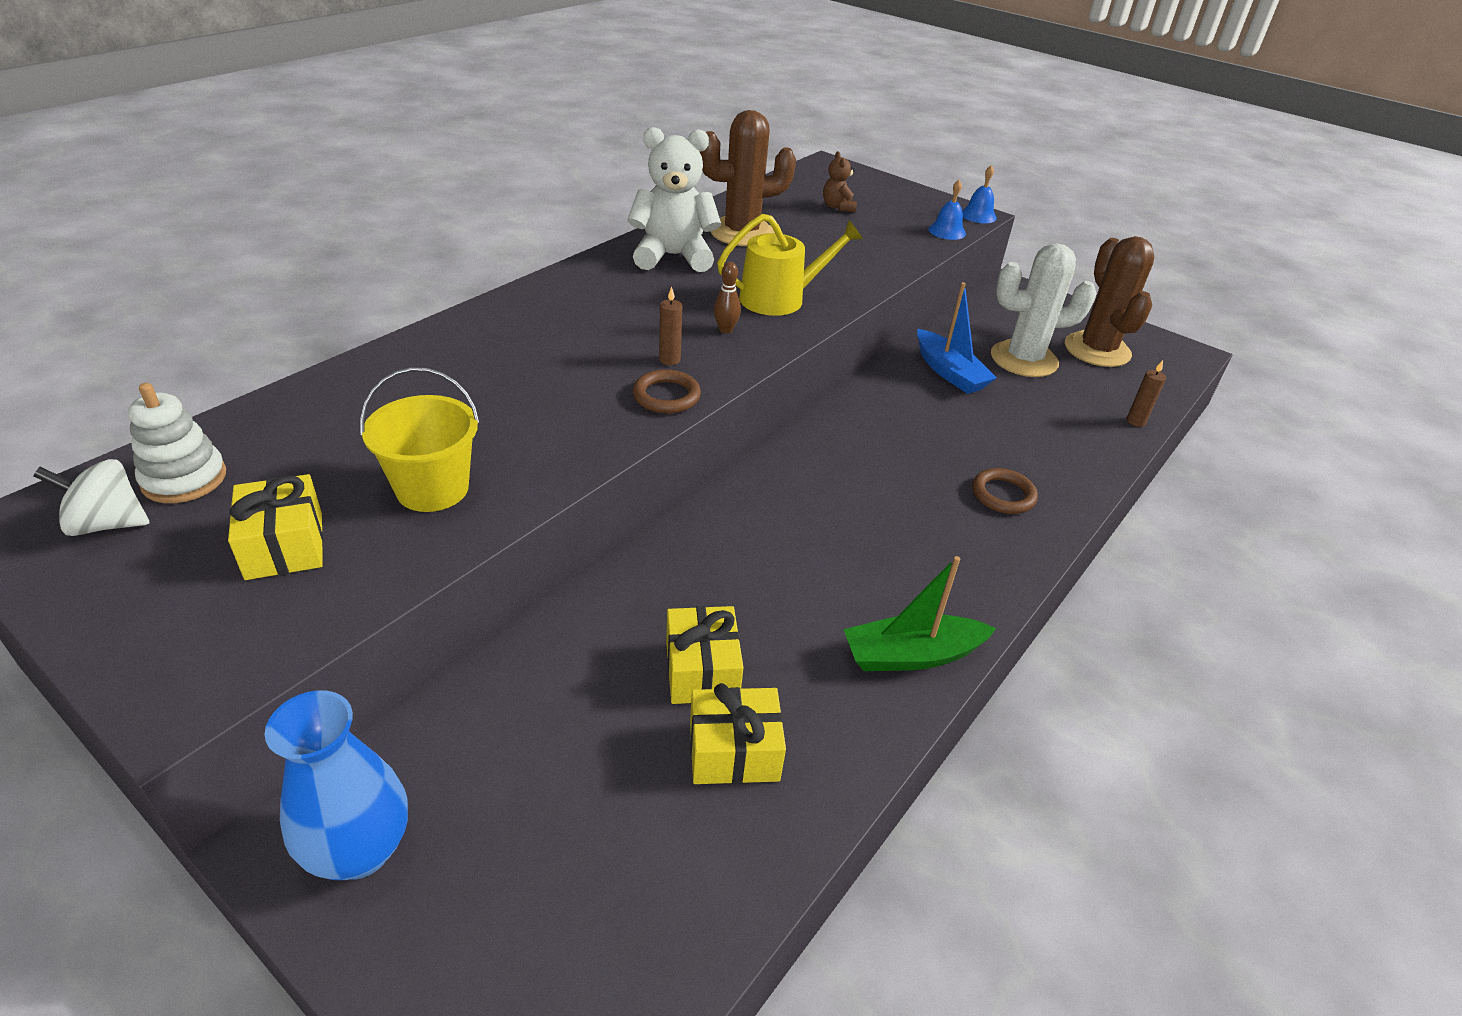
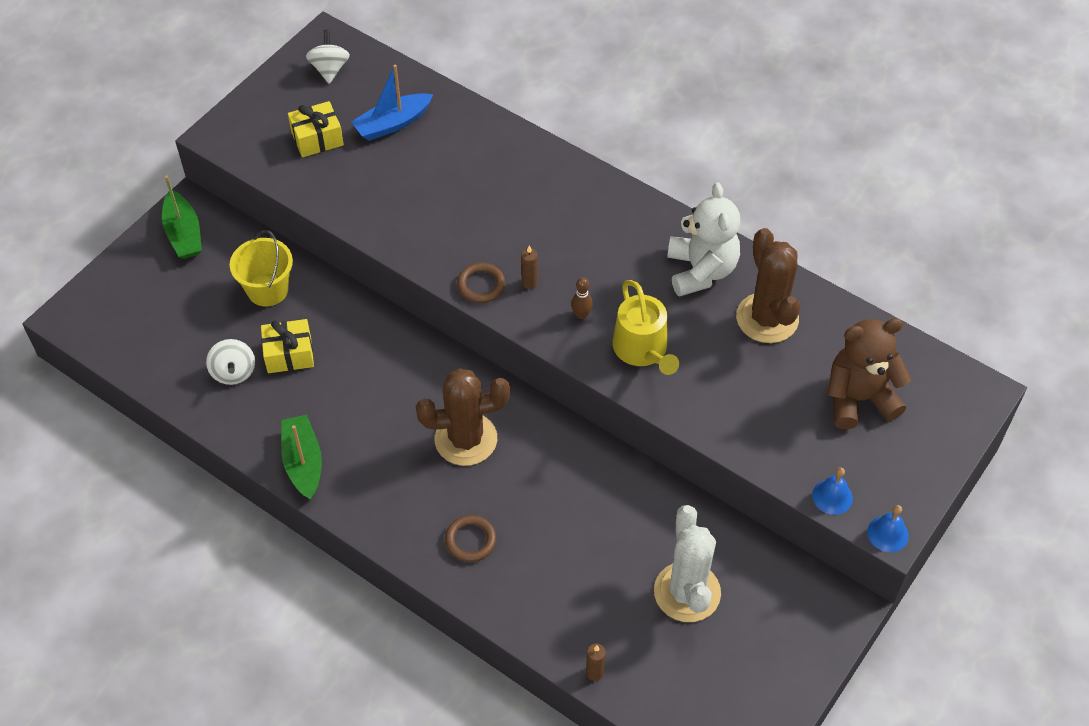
camera: 90 degrees right, 15 degrees up
white stacking toy [128,383,226,503] -> none
blue vase [265,690,408,880] -> green boat [162,176,202,259]
yellow bucket [360,367,479,512] -> yellow bucket moved to [230,230,293,306]
yellow gift [690,683,786,784] -> white spinning top [206,339,255,385]
brown teddy bear [823,151,857,212] -> brown teddy bear [827,318,912,429], size x2.05
blue boat [917,282,997,394] -> blue boat moved to [351,65,433,141]
brown cactus [1065,236,1154,367] -> brown cactus moved to [416,368,510,466]

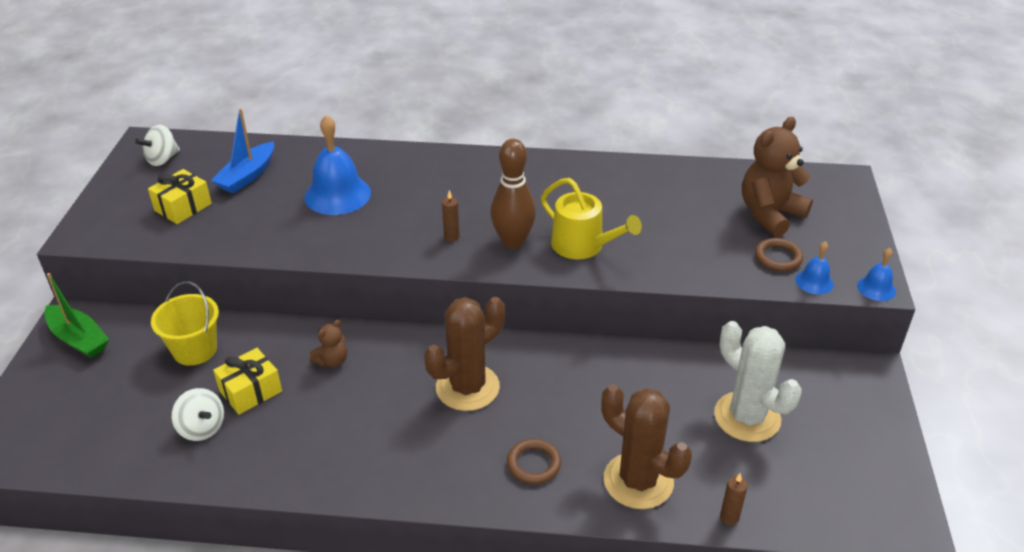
camera: 30 degrees left, 15 degrees down
green boat [281,415,322,500] -> none
white spinning top [306,29,350,84] -> white spinning top turned 105 degrees counterclockwise [135,125,180,166]
brown ring [457,263,506,303] -> brown ring moved to [755,238,803,271]
brown bowling pin [571,277,593,319] -> brown bowling pin [490,139,536,249], size x2.16
white teddy bear [667,182,740,297] -> none
brown cactus [736,228,800,343] -> brown cactus moved to [601,384,692,509]
none -> blue bell [304,115,371,215]
none -> brown teddy bear [310,319,347,367]

